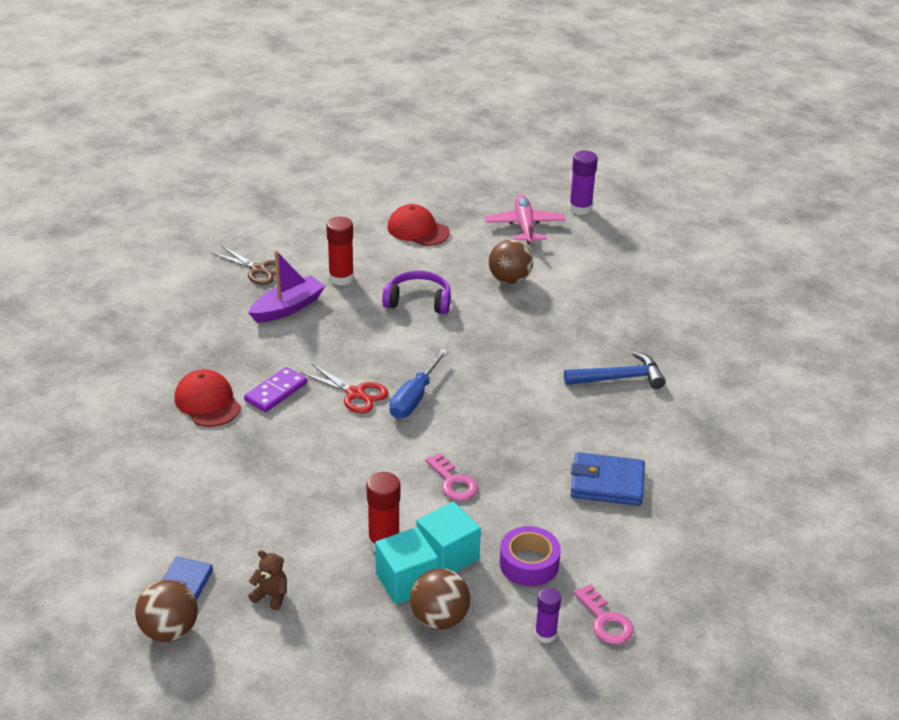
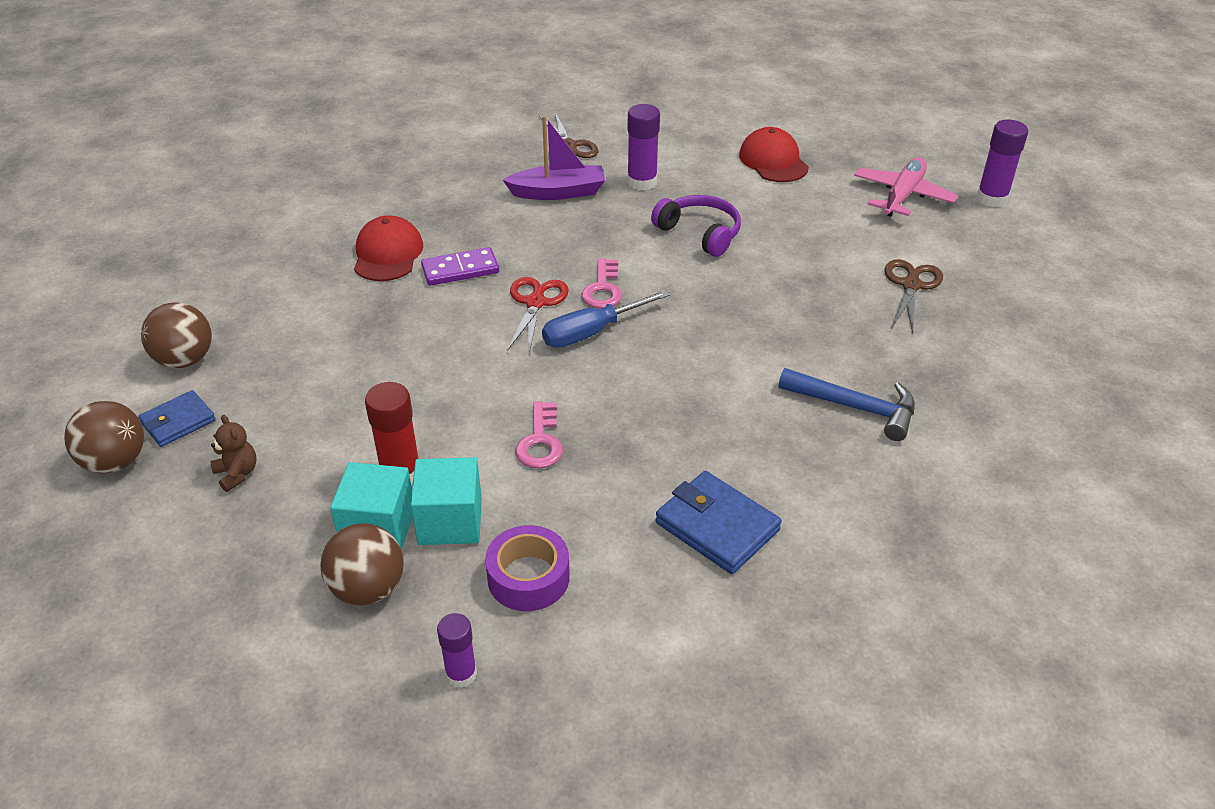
camera: 35 degrees right, 5 degrees up
red scissors [300,363,388,413] -> red scissors turned 150 degrees counterclockwise [507,277,569,353]
red glue stick [326,217,354,286] -> purple glue stick [627,104,660,191]
brown ball [489,239,533,284] -> brown ball moved to [141,303,212,368]
pink key [574,584,634,644] -> pink key moved to [582,258,622,309]
none -> brown scissors [885,259,943,334]

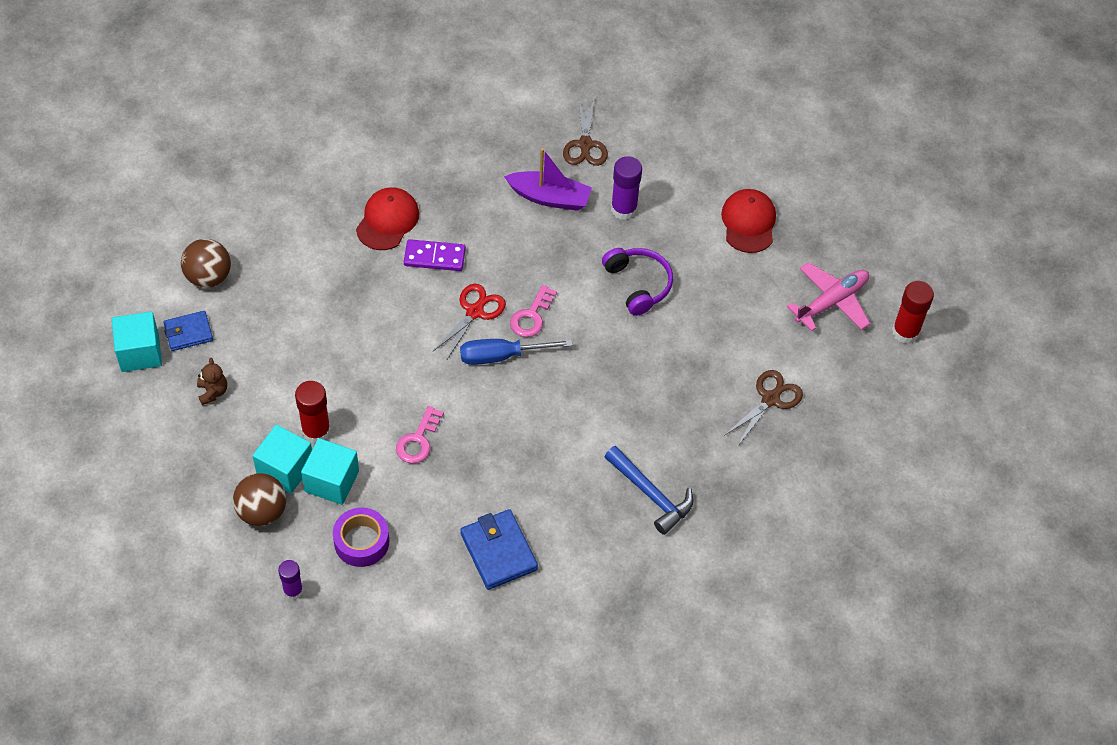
camera: 20 degrees right, 15 degrees up
brown ball [64,401,144,473] -> turquoise cube [112,312,162,372]
purple glue stick [976,119,1028,207] -> red glue stick [892,281,934,344]

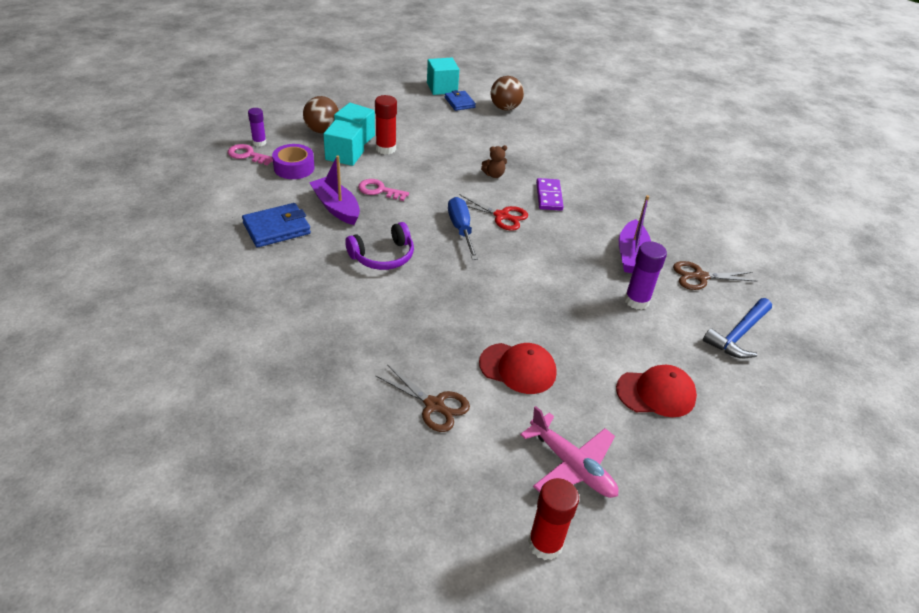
camera: 85 degrees right, 15 degrees down
brown teddy bear [197,358,227,405] -> brown teddy bear moved to [481,145,507,178]
red cap [356,187,419,250] -> red cap moved to [479,343,557,394]
pink key [510,285,557,337] -> pink key moved to [228,144,273,166]
purple headphones [602,248,673,316] -> purple headphones moved to [345,222,414,270]
blue hammer [605,446,693,535] -> blue hammer moved to [703,298,772,358]
none -> purple boat [309,155,360,225]

